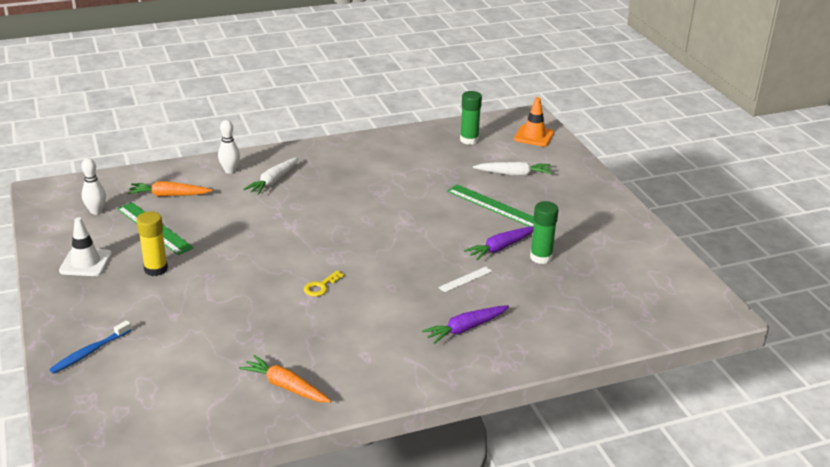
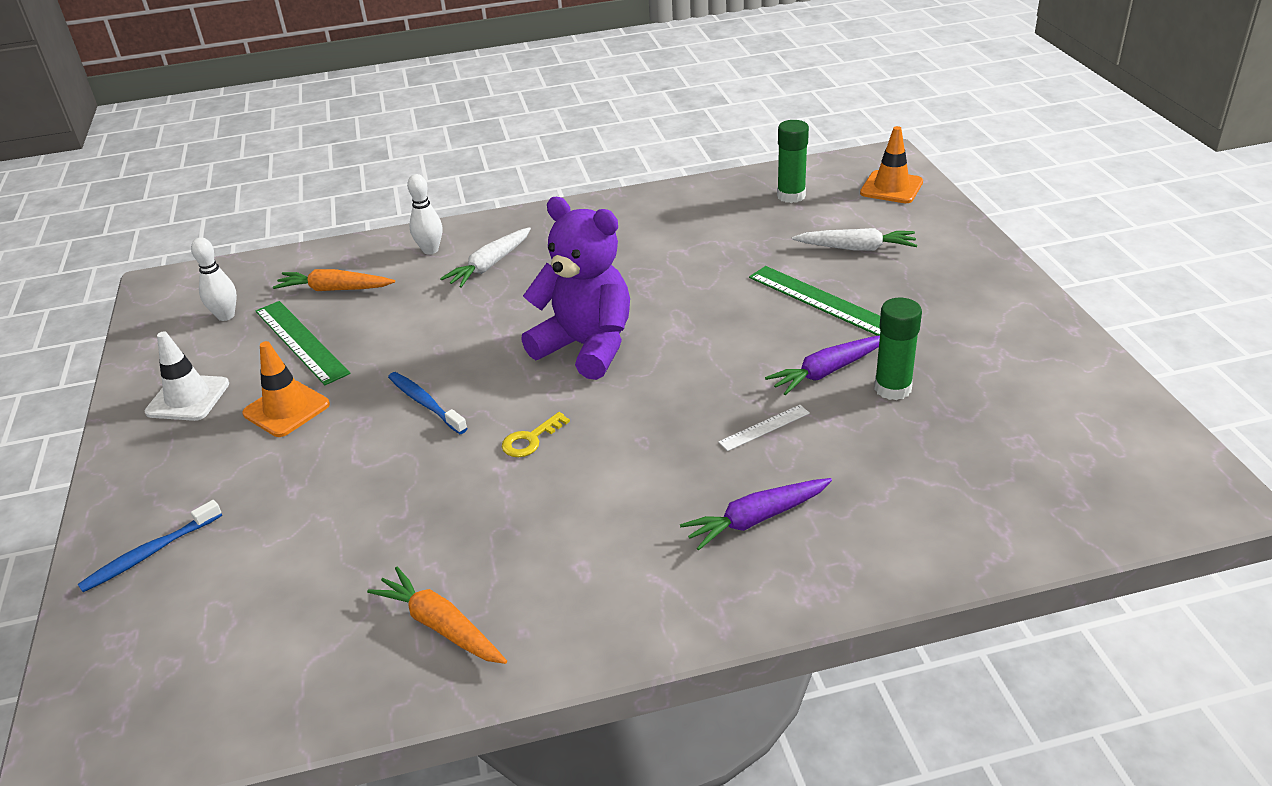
camera: 10 degrees right, 5 degrees up
yellow glue stick [137,211,168,276] -> orange traffic cone [242,341,330,437]
none -> blue toothbrush [388,372,468,434]
none -> purple teddy bear [521,197,630,380]

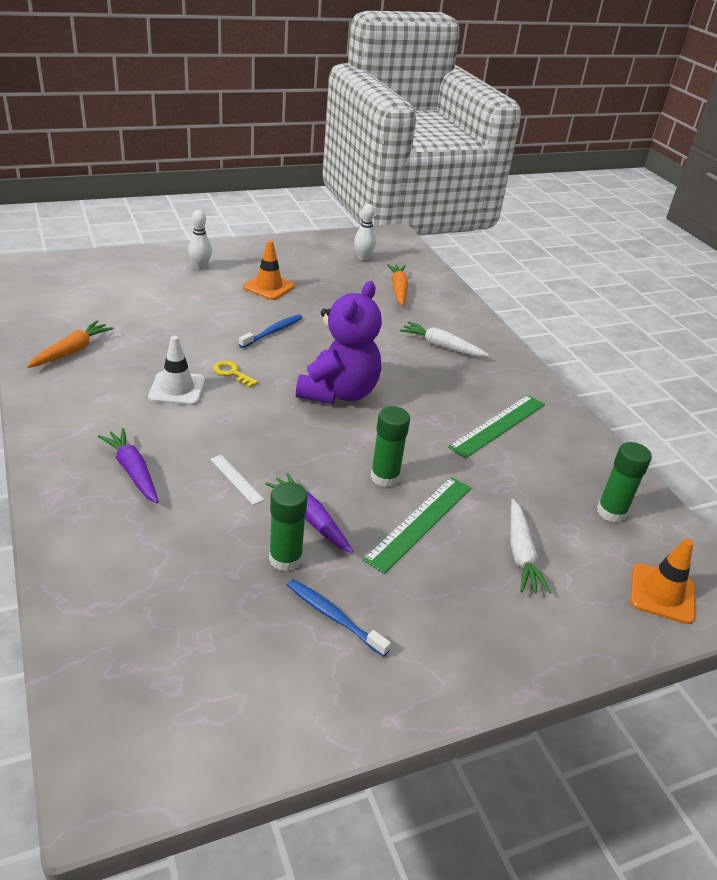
camera: 75 degrees right, 0 degrees up
blue toothbrush [78,500,222,592] -> blue toothbrush moved to [287,579,391,657]
white traffic cone [145,331,229,421] -> white traffic cone moved to [148,336,205,405]
green ruler [256,301,350,385] -> green ruler moved to [448,395,545,459]
white bowling pin [407,174,442,255] -> white bowling pin moved to [188,210,212,270]
none -> green glue stick [370,406,410,487]

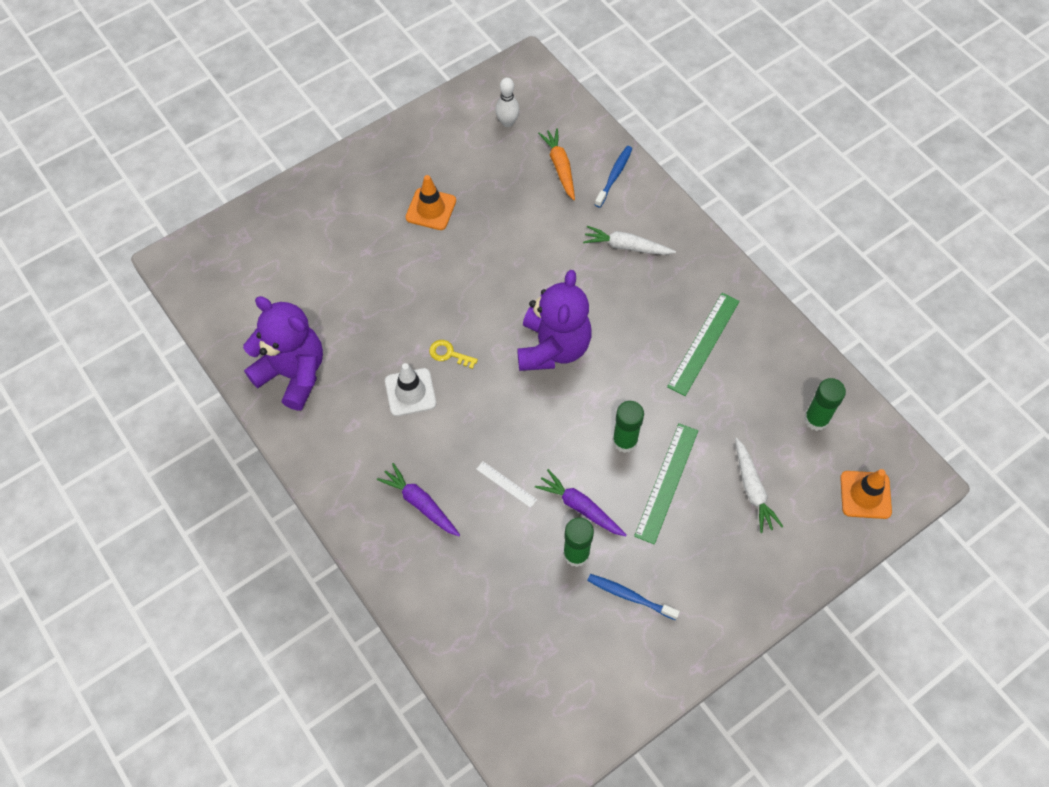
camera: 10 degrees left, 25 degrees up
orange carrot [27,321,114,368] -> purple teddy bear [243,296,323,411]
white bowling pin [188,210,212,270] -> none
blue toothbrush [239,314,303,348] -> blue toothbrush moved to [595,146,632,208]

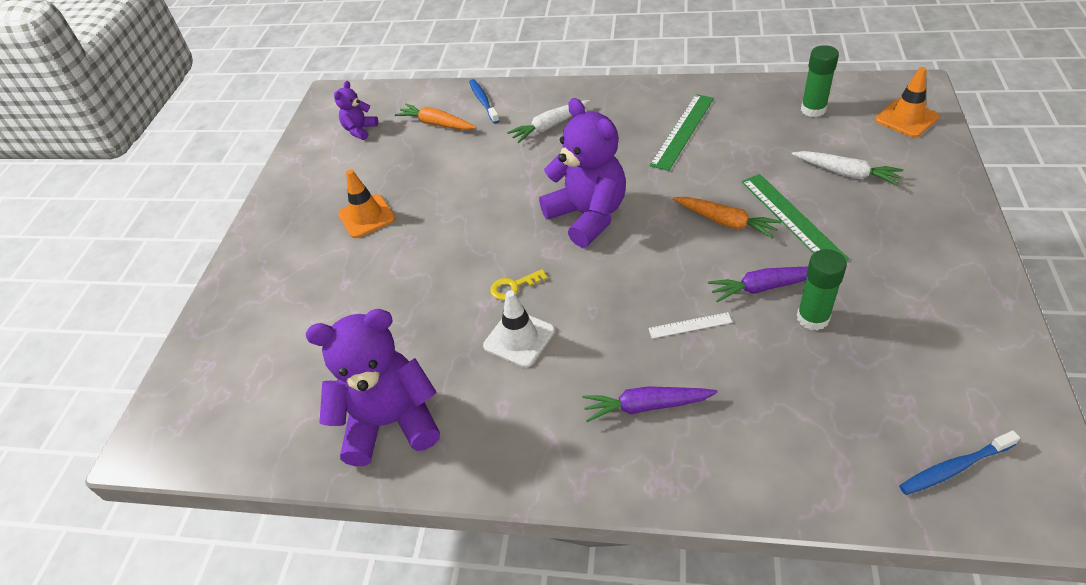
camera: 40 degrees left, 15 degrees down
white bowling pin [495,78,520,127] -> purple teddy bear [334,81,378,140]
blue toothbrush [587,574,680,620] -> blue toothbrush moved to [899,430,1020,495]
green glue stick [612,401,644,453] -> orange carrot [673,197,781,239]
green ruler [667,293,740,396] -> green ruler turned 45 degrees clockwise [649,94,714,171]

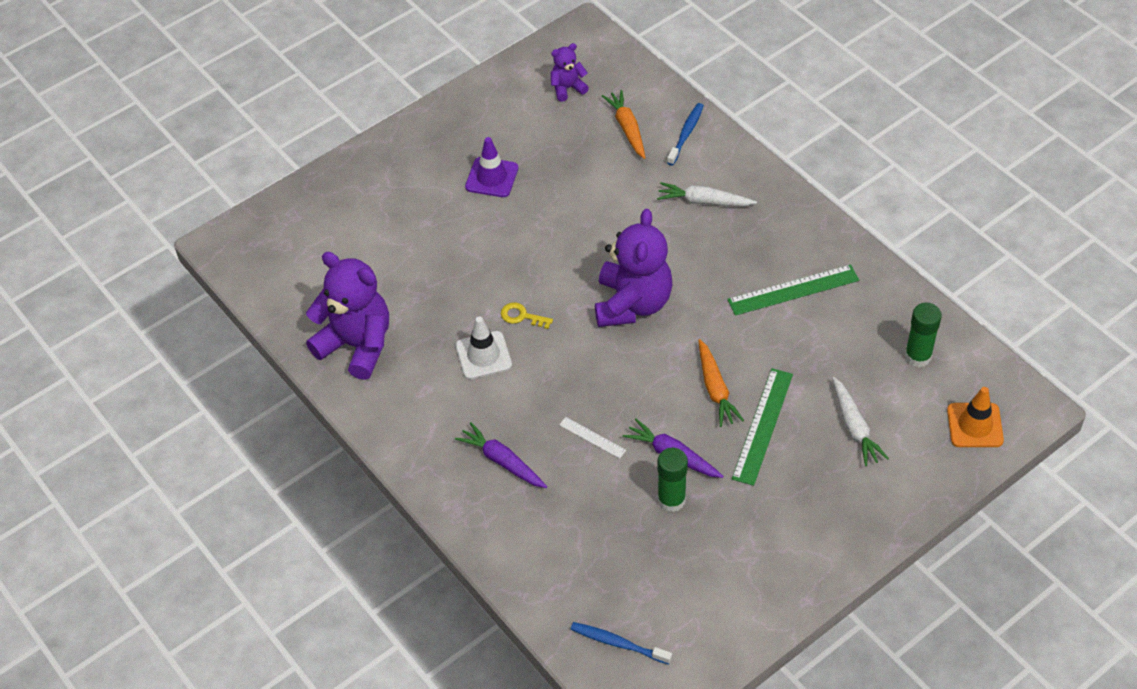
camera: 40 degrees right, 5 degrees up
orange traffic cone [338,170,395,238] -> purple traffic cone [465,137,518,197]

